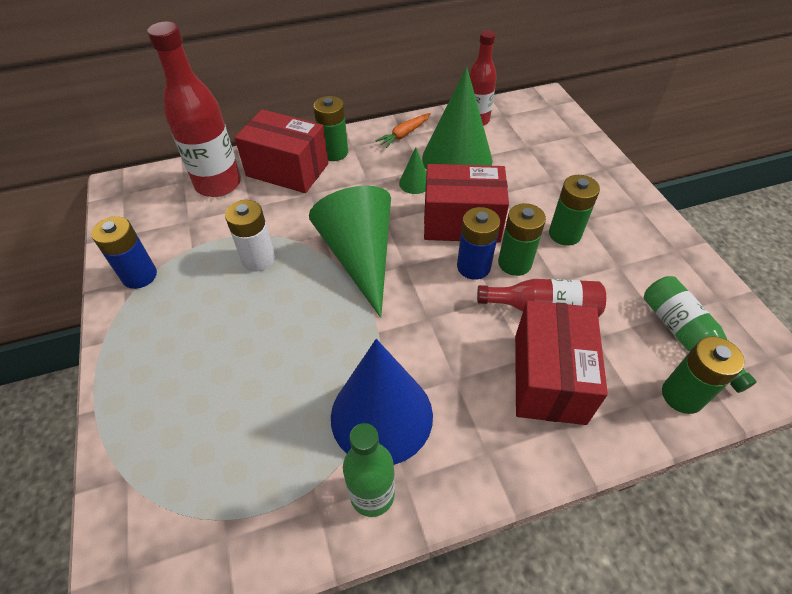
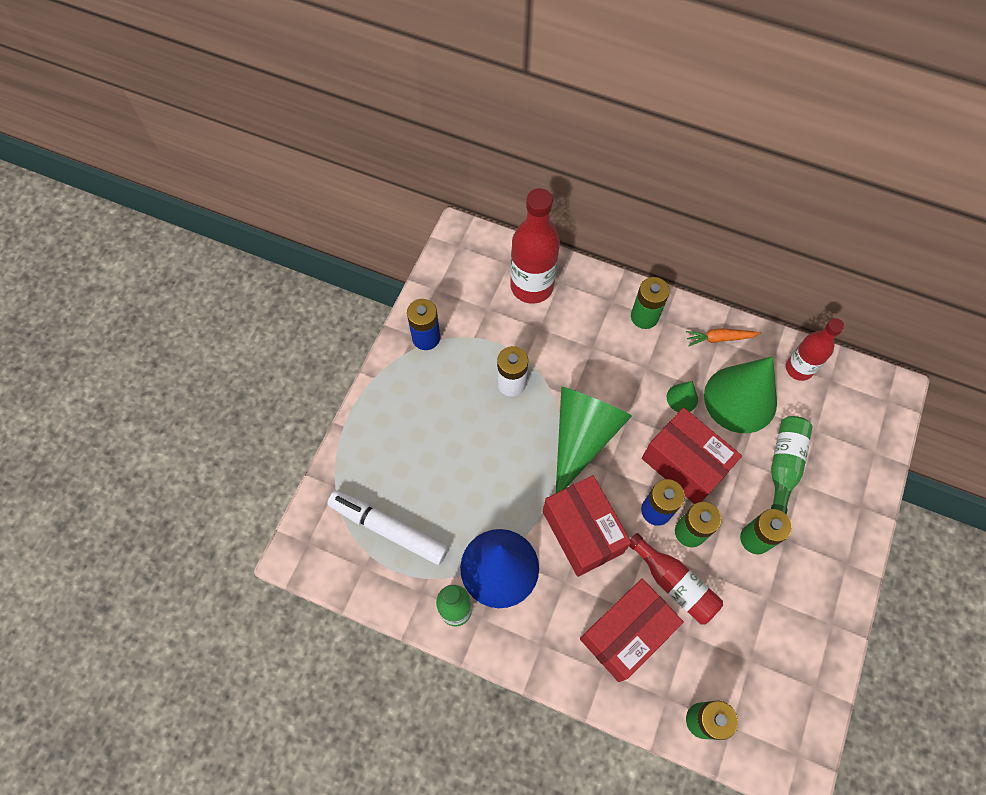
camera: 40 degrees right, 15 degrees up
red box [234,109,328,193] -> red box moved to [543,475,631,577]
green bottle [644,276,757,393] -> green bottle moved to [771,416,813,515]
none -> white marker [327,490,448,565]

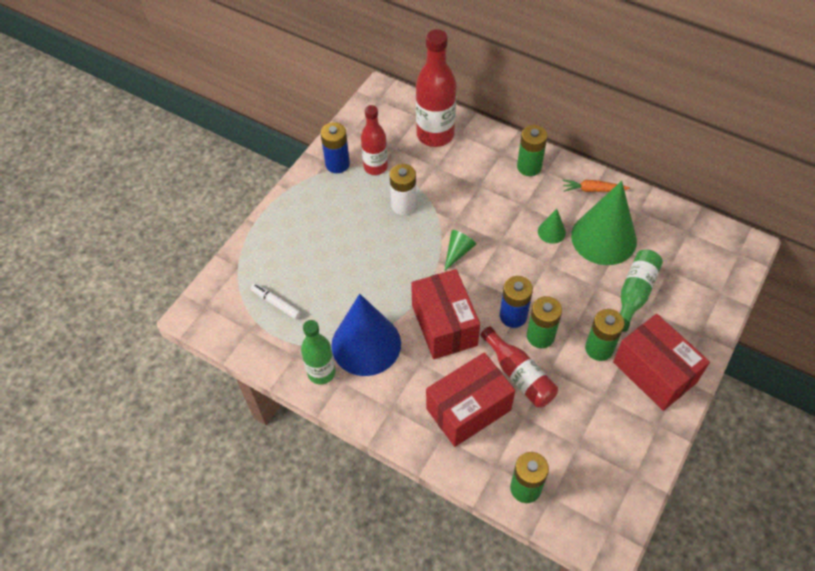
camera: 10 degrees right, 10 degrees down
white marker [327,490,448,565] -> white marker [251,283,301,320], size x0.53
green cone [556,387,632,493] -> green cone [444,230,476,271], size x0.43
red box [642,407,742,504] -> red box moved to [613,314,710,411]
red bottle [786,318,844,381] -> red bottle moved to [361,105,388,175]

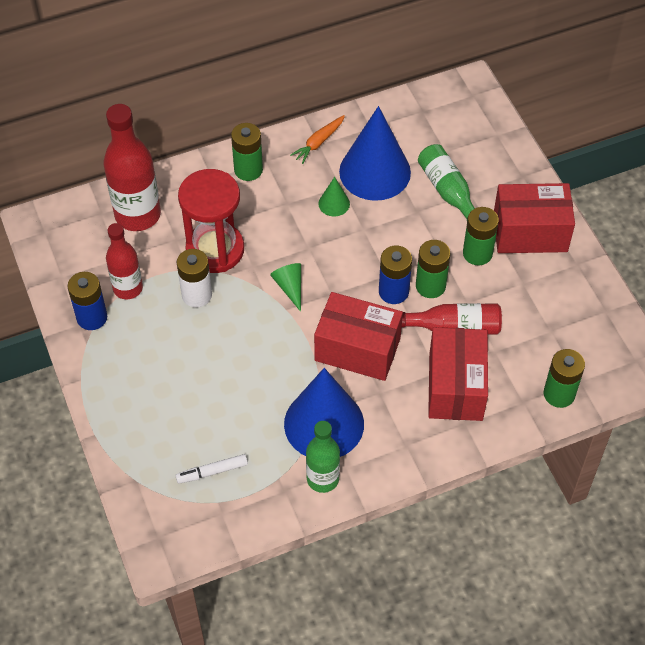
camera: 55 degrees left, 0 degrees up
green cone [571,181,637,265] -> blue cone [339,106,411,201]
none -> red hourglass [178,169,244,273]

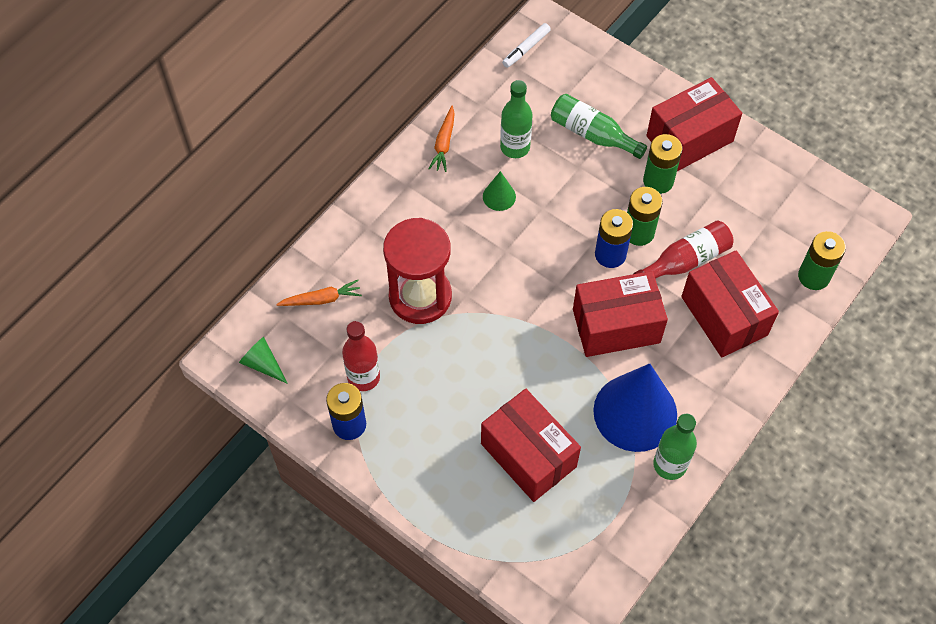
camera: 30 degrees left, 5 degrees up
red bottle [104,104,161,231] -> orange carrot [276,280,362,306]
white marker [175,454,248,484] -> white marker moved to [502,23,551,68]
white battery [177,249,212,307] -> none
green battery [231,123,263,181] -> none
green cone [270,263,301,312] -> green cone moved to [239,337,288,384]
blue cone [339,106,411,201] -> green bottle [500,80,533,158]
none -> red box [481,389,581,502]

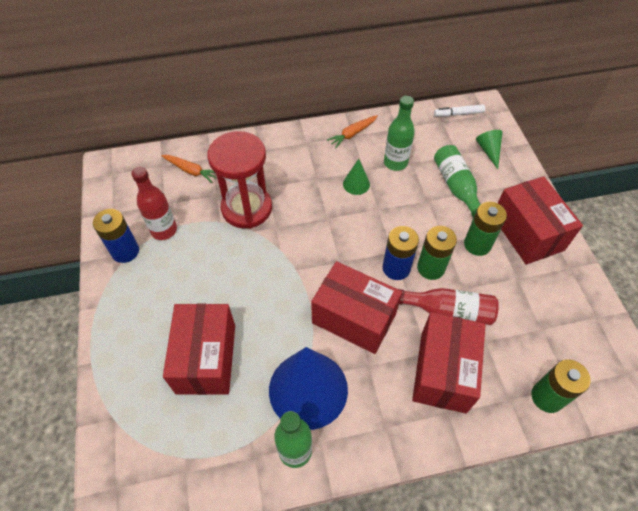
camera: 40 degrees right, 5 degrees down
green cone [239,337,288,384] -> green cone moved to [476,130,503,169]
red box [646,77,742,171] -> red box turned 60 degrees clockwise [498,176,583,264]

